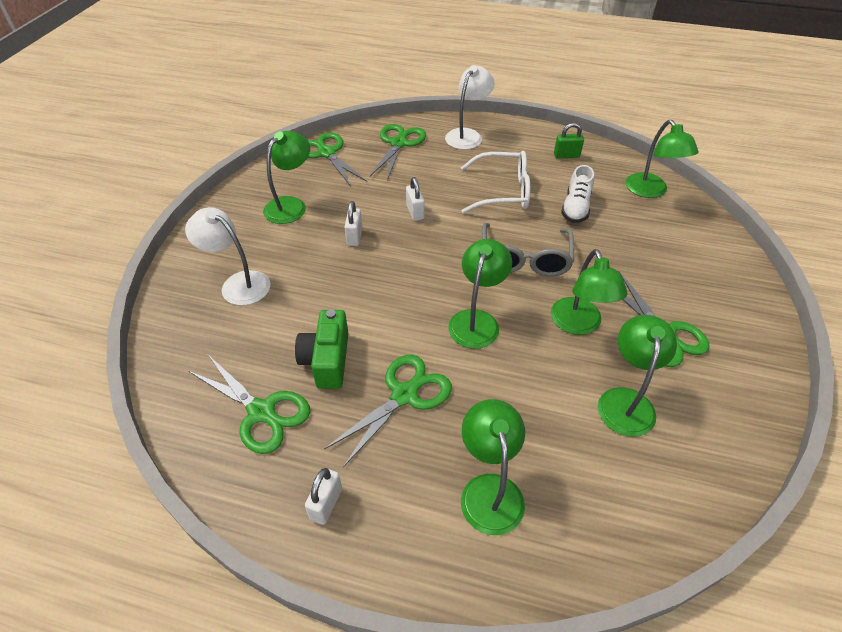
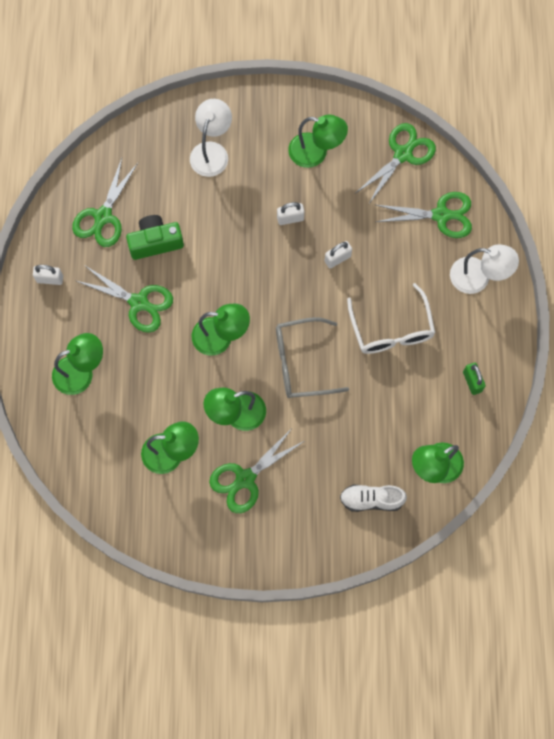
camera: 75 degrees right, 25 degrees up
white shoe [561,165,594,223] -> white shoe moved to [340,485,407,512]

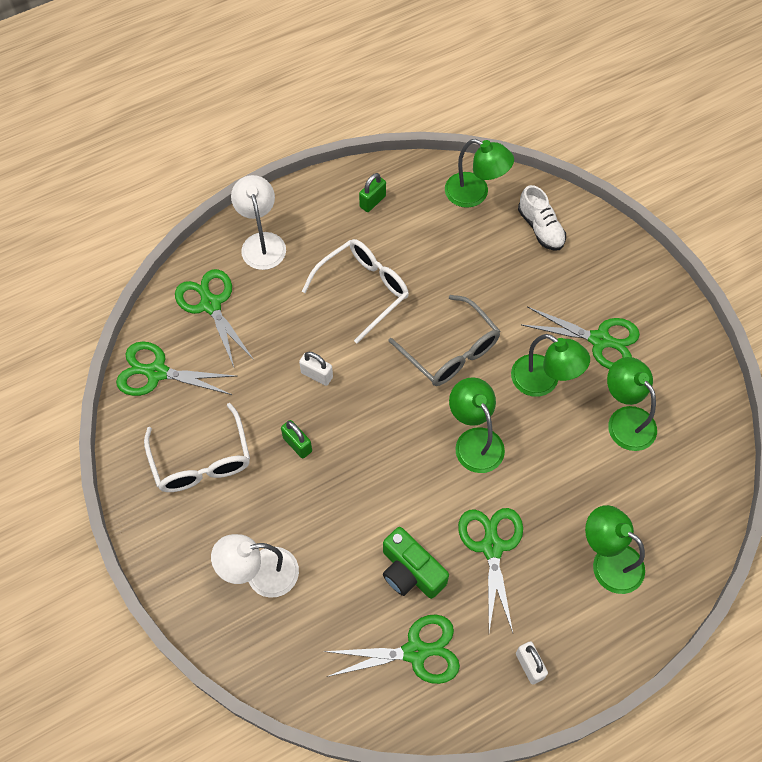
camera: 120 degrees left, 10 degrees down
white padlock [277,202,304,225] -> green padlock [281,420,312,459]
green lamp [288,115,348,168] -> white glasses [144,403,250,492]

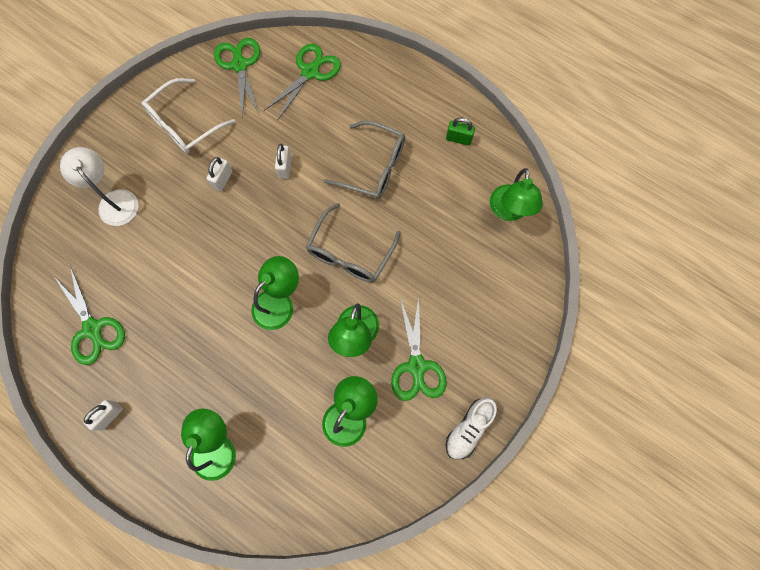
camera: 65 degrees right, 10 degrees up
white lamp [231,175,286,270] -> none
green padlock [281,420,312,459] -> white padlock [207,157,232,191]
white glasses [302,239,409,343] -> grey glasses [324,121,405,199]
green camera [383,527,449,599] -> none
green scissors [458,508,523,633] -> none
white shoe [518,185,566,251] -> white shoe moved to [446,397,497,460]

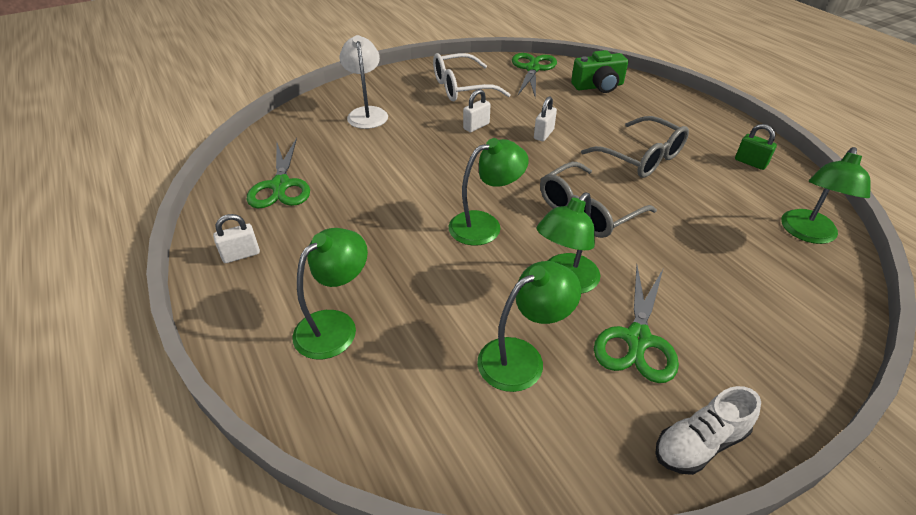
camera: 25 degrees right, 30 degrees down
green scissors [264,44,341,121] -> green camera [571,50,628,93]

